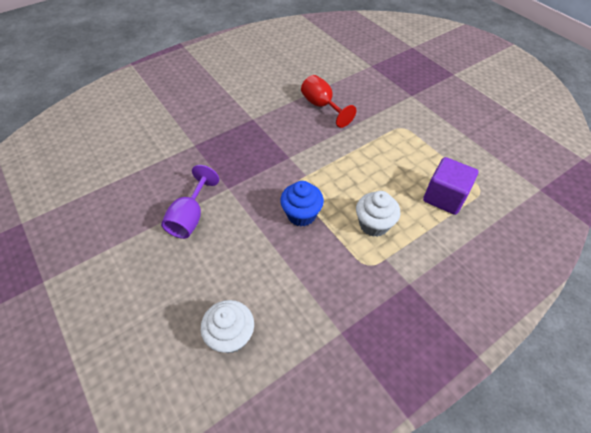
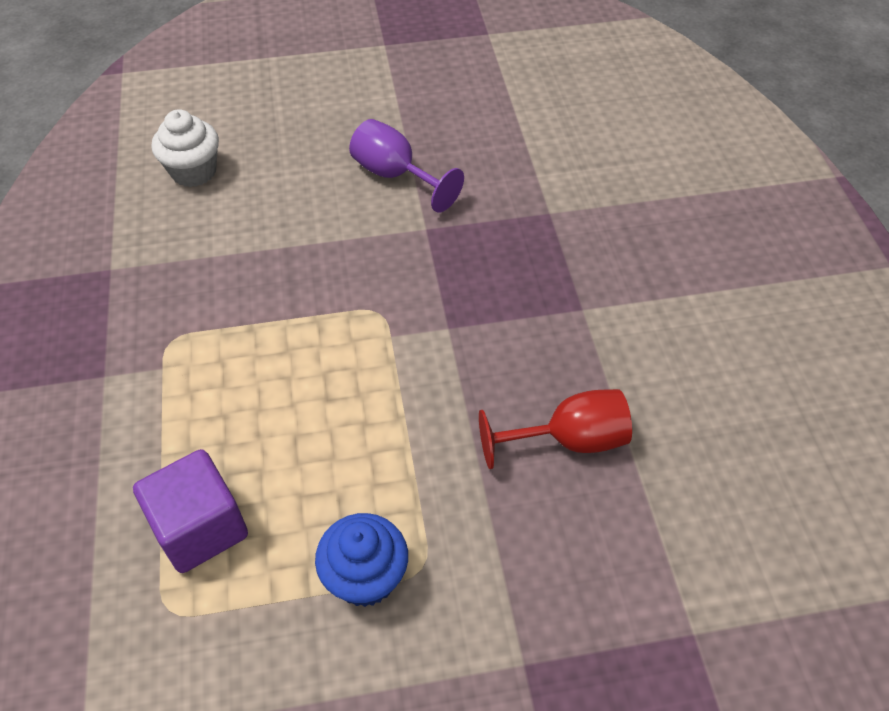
camera: 115 degrees right, 0 degrees up
blue cupcake [280,181,324,226] -> blue cupcake moved to [315,513,408,607]
white cupcake [356,191,400,237] -> none

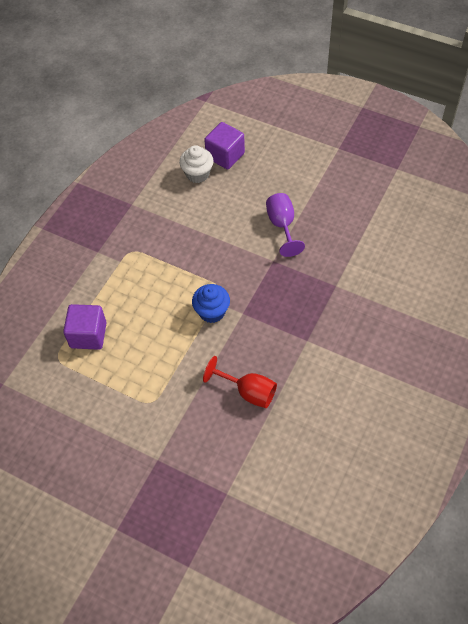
camera: 40 degrees right, 5 degrees up
blue cupcake [315,513,408,607] -> blue cupcake moved to [192,284,230,323]
none -> purple cube [204,122,245,169]

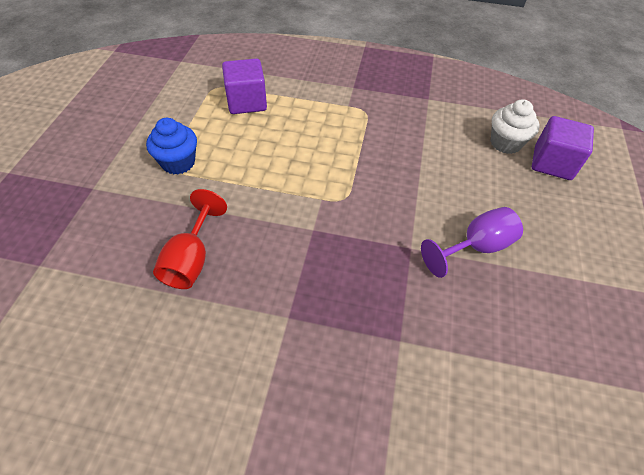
camera: 70 degrees right, 5 degrees down
blue cupcake [192,284,230,323] -> blue cupcake moved to [146,118,197,174]

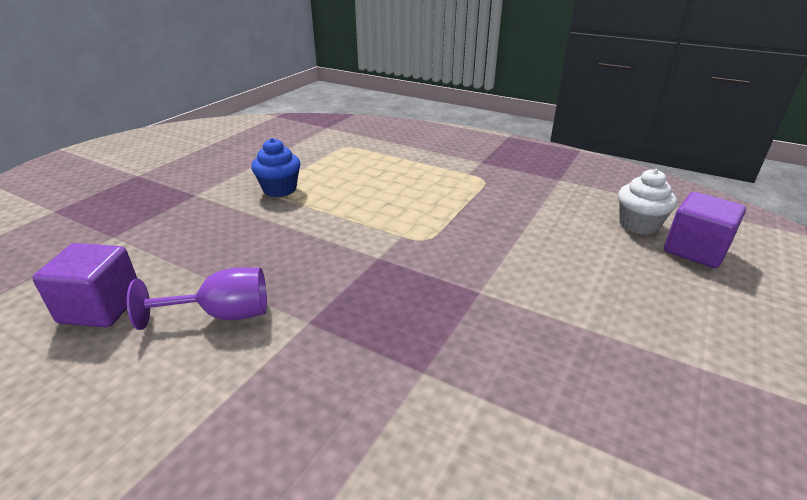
camera: 20 degrees right, 20 degrees down
red goblet [153,189,227,289] -> none
purple cube [222,58,267,114] -> purple cube moved to [32,243,138,327]
purple goblet [421,207,523,278] -> purple goblet moved to [127,267,267,330]

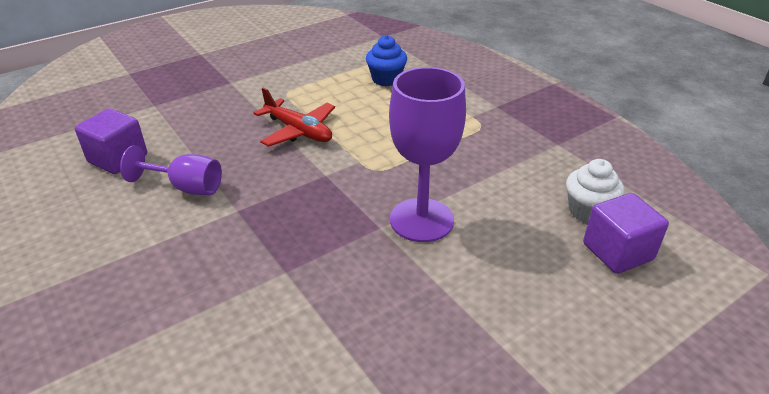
camera: 25 degrees right, 5 degrees up
blue cupcake [251,138,300,197] -> blue cupcake moved to [366,35,407,86]
none -> red plane [254,87,335,147]
none -> purple goblet [389,67,466,242]

